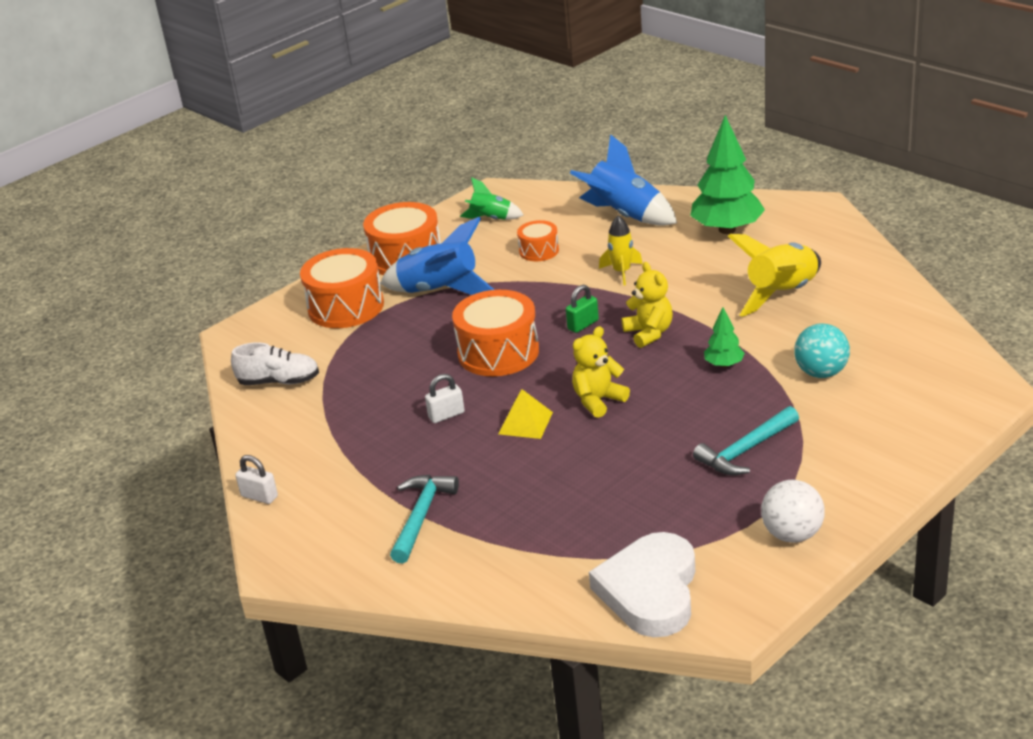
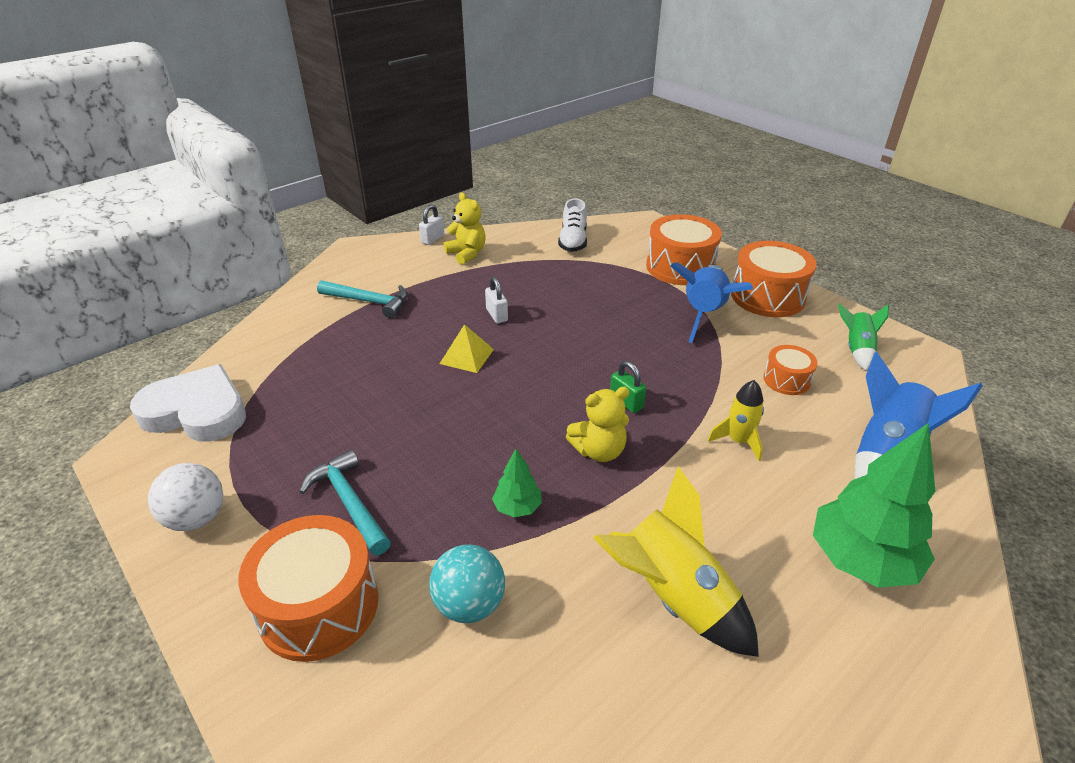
camera: 90 degrees right, 5 degrees up
orange drum [452,290,539,376] -> orange drum moved to [239,515,378,662]
yellow teddy bear [572,326,630,418] -> yellow teddy bear moved to [444,192,486,265]

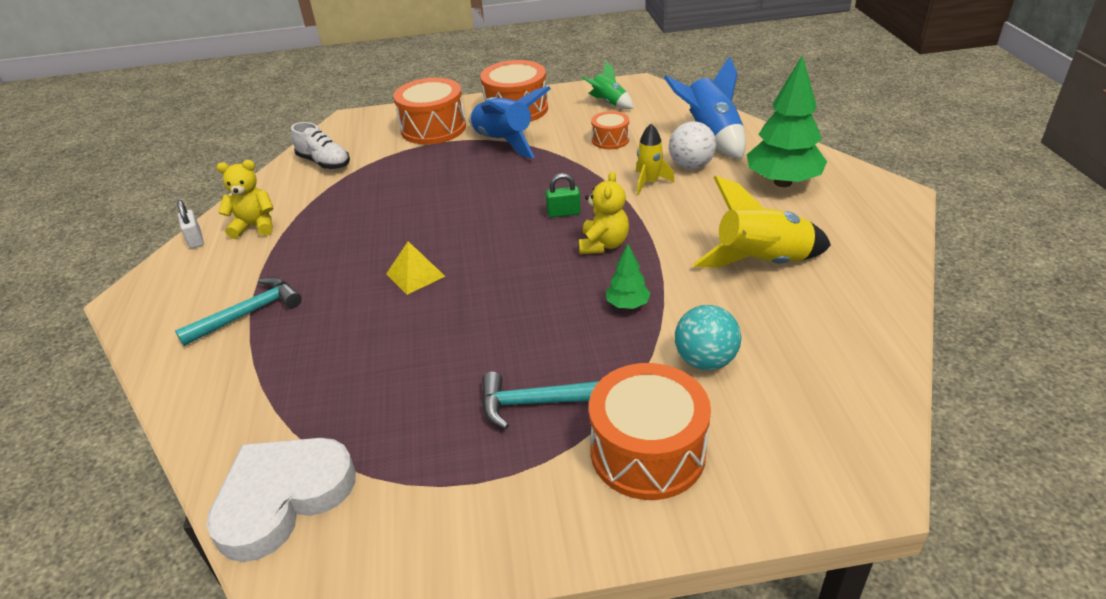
camera: 55 degrees left, 0 degrees up
white ball [148,463,223,531] -> white ball moved to [669,121,716,169]
white padlock [485,277,508,323] -> none

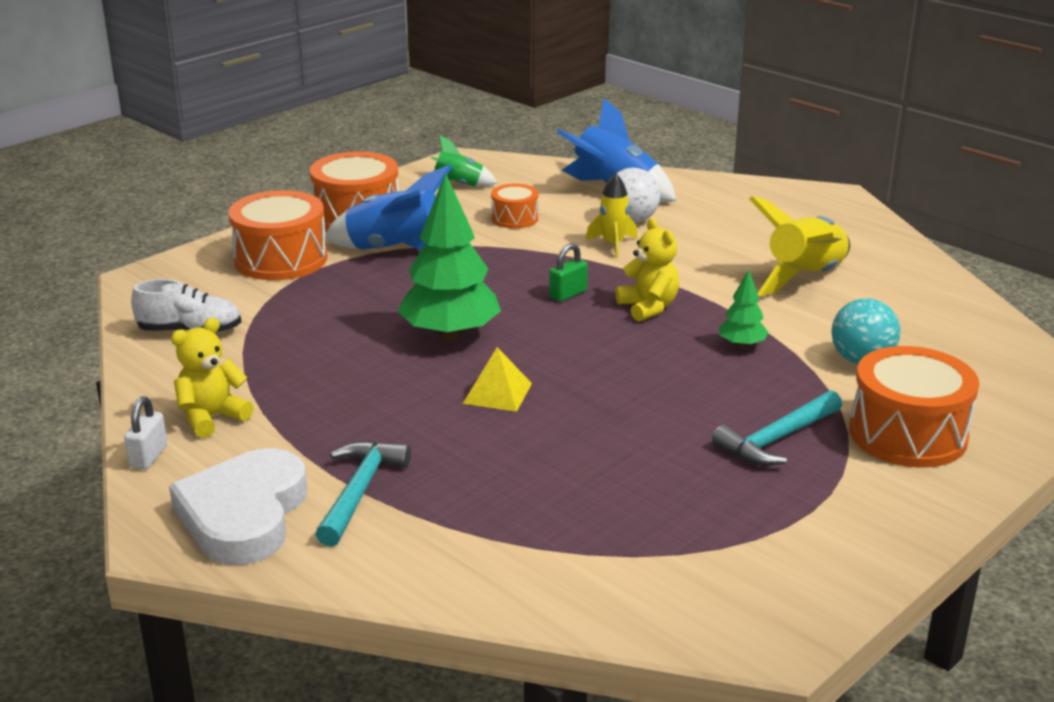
camera: 40 degrees left, 10 degrees down
white padlock [177,200,204,249] -> white padlock turned 75 degrees clockwise [124,396,167,469]
white heart [206,438,356,562] -> white heart moved to [169,448,307,565]
green tree [747,55,827,187] -> green tree moved to [397,172,501,341]

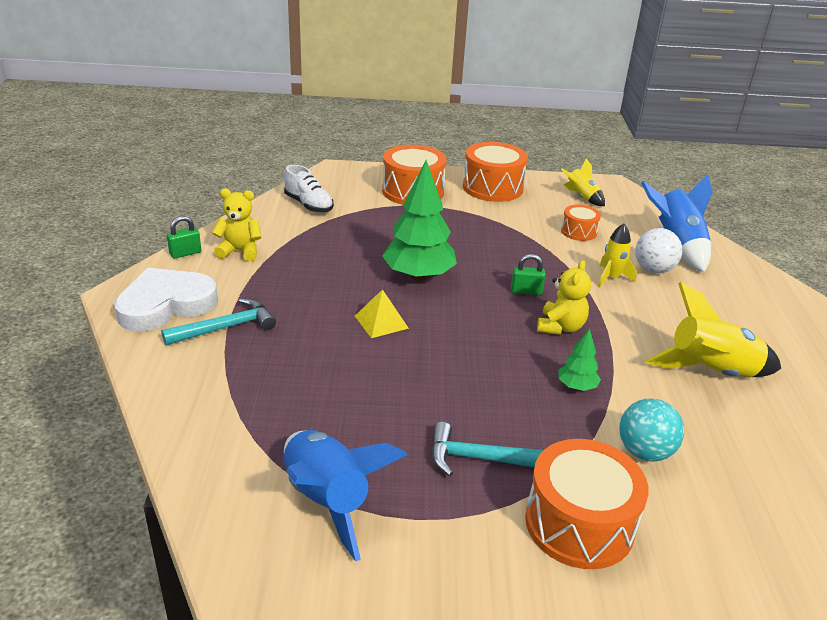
camera: 45 degrees right, 5 degrees up
white padlock [124,396,167,469] -> green padlock [167,216,201,258]
blue rocket [325,165,452,250] -> blue rocket moved to [284,430,407,561]
green rocket [431,135,497,187] -> yellow rocket [561,158,605,206]

